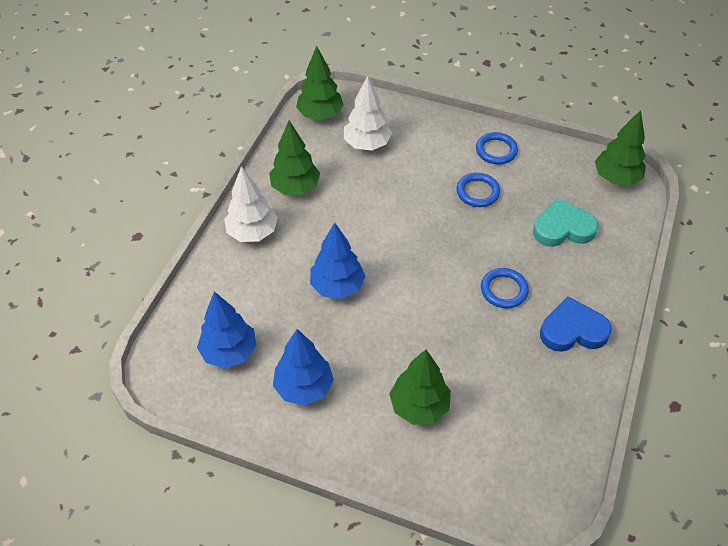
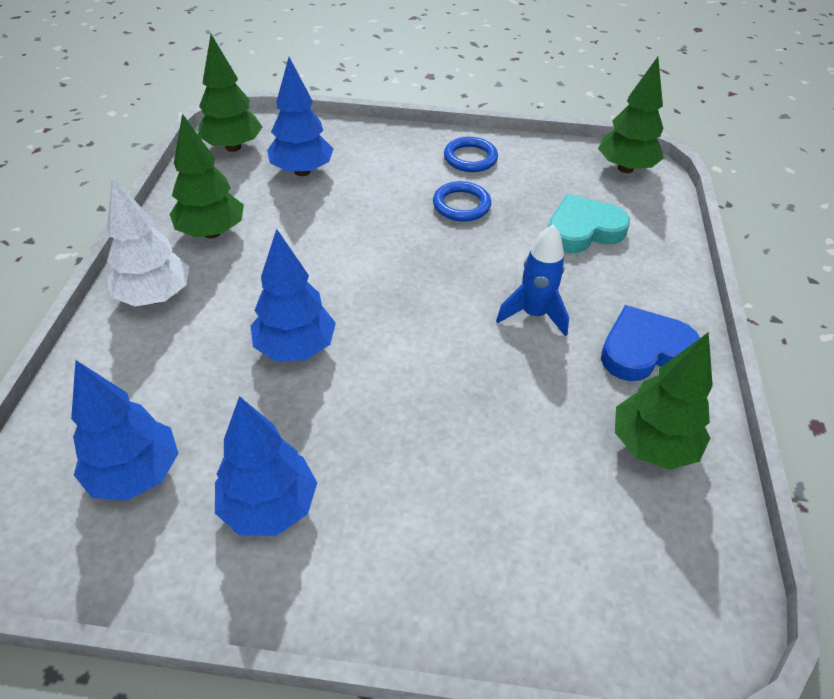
camera: 15 degrees left, 5 degrees down
white tree [344,75,392,151] -> blue tree [267,57,333,176]
green tree [389,349,451,425] -> green tree moved to [615,332,713,470]
blue ring [481,268,529,308] -> blue rocket [496,225,569,336]

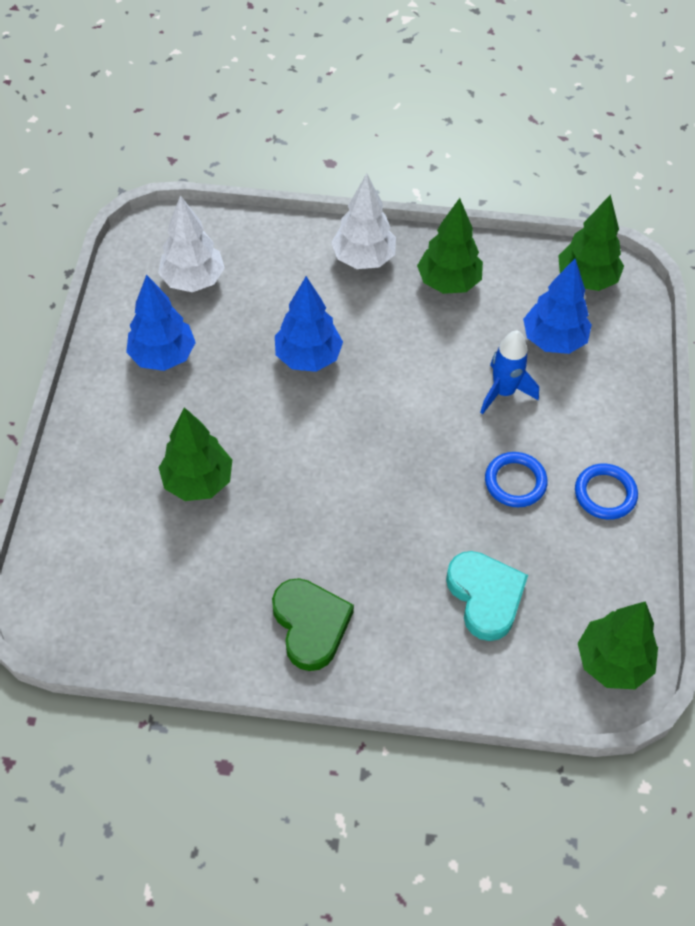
camera: 90 degrees right, 10 degrees up
blue tree [71,360,179,501] -> white tree [158,195,225,292]
blue rocket [496,225,569,336] -> blue rocket moved to [480,331,539,414]
blue heart [601,305,700,381] -> green heart [272,578,354,671]
green tree [615,332,713,470] -> green tree moved to [159,407,232,501]

